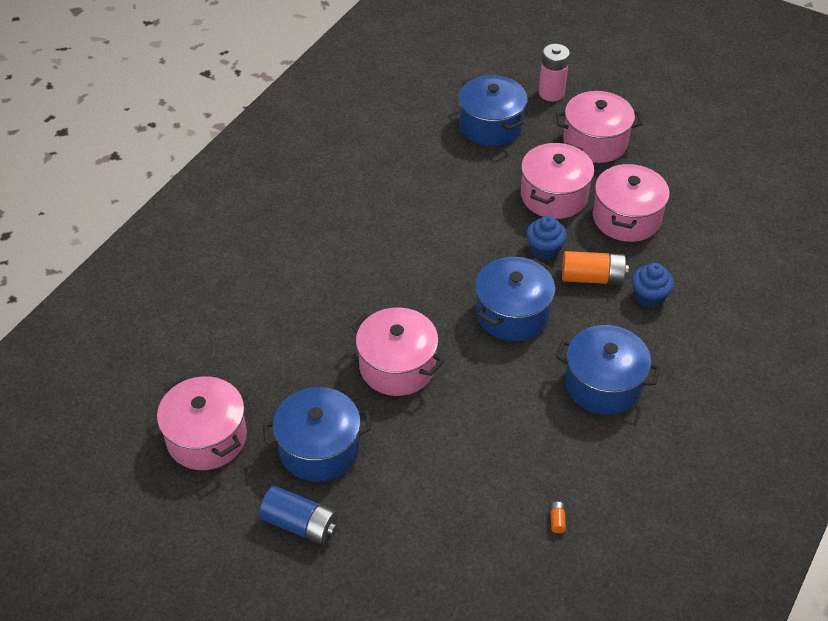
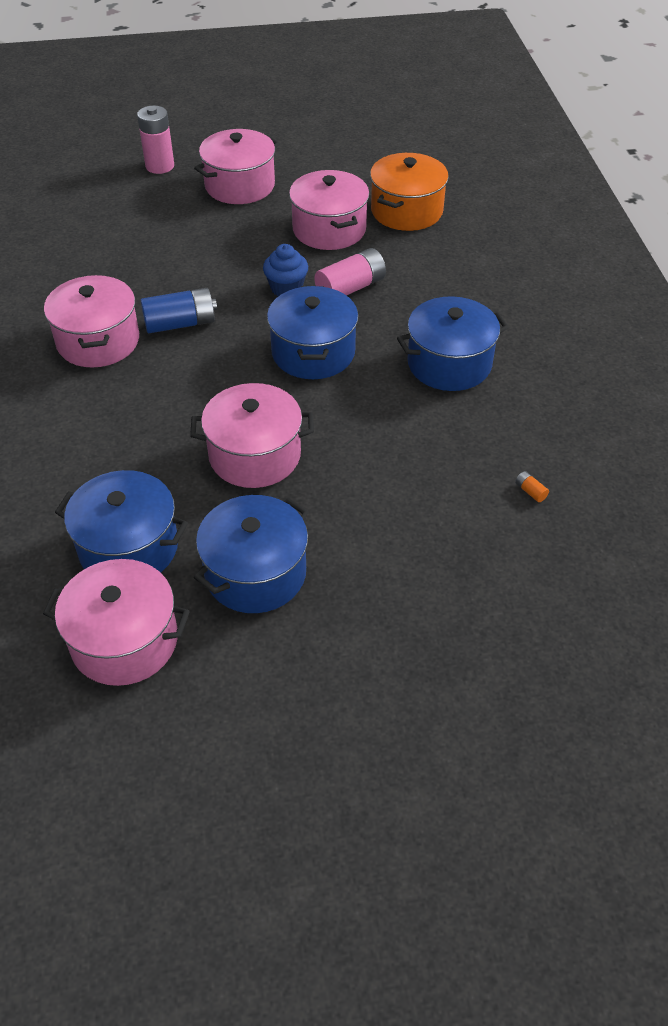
camera: 40 degrees left, 0 degrees up
blue battery [259,486,338,545] -> blue battery moved to [141,288,217,333]
blue pot [458,75,527,146] -> blue pot moved to [55,470,188,572]
pink pot [521,143,594,219] -> pink pot moved to [44,275,139,367]
orange battery [562,251,629,285] -> pink battery [314,248,386,295]
blue cupcake [632,263,674,308] -> none
none -> orange pot [370,153,449,231]

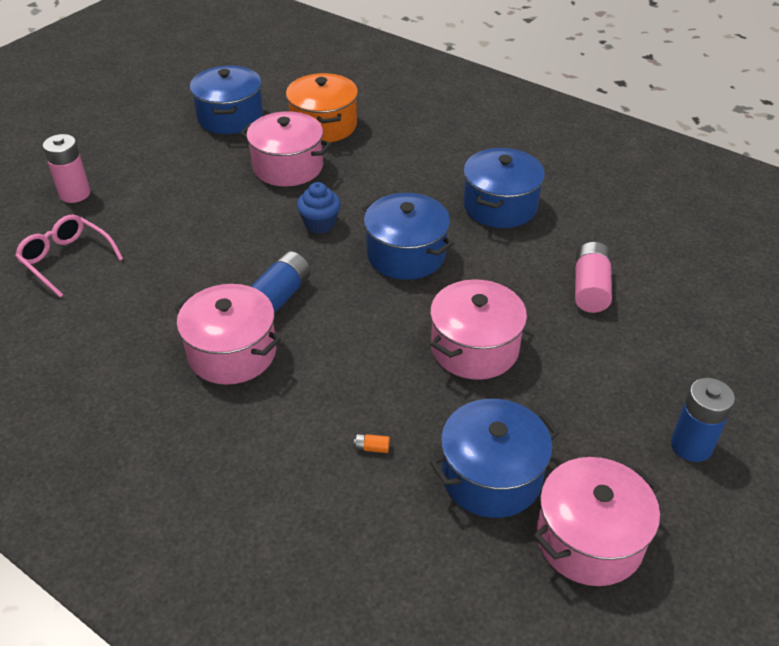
camera: 45 degrees left, 5 degrees down
pink pot [194,129,280,204] -> none
blue pot [194,495,309,613] -> blue pot moved to [190,66,263,134]
pink battery [314,248,386,295] -> pink battery moved to [575,242,612,313]
orange battery [515,471,549,502] -> orange battery moved to [354,433,390,453]
none -> pink glasses [15,215,123,298]
none -> blue battery [671,378,735,462]

